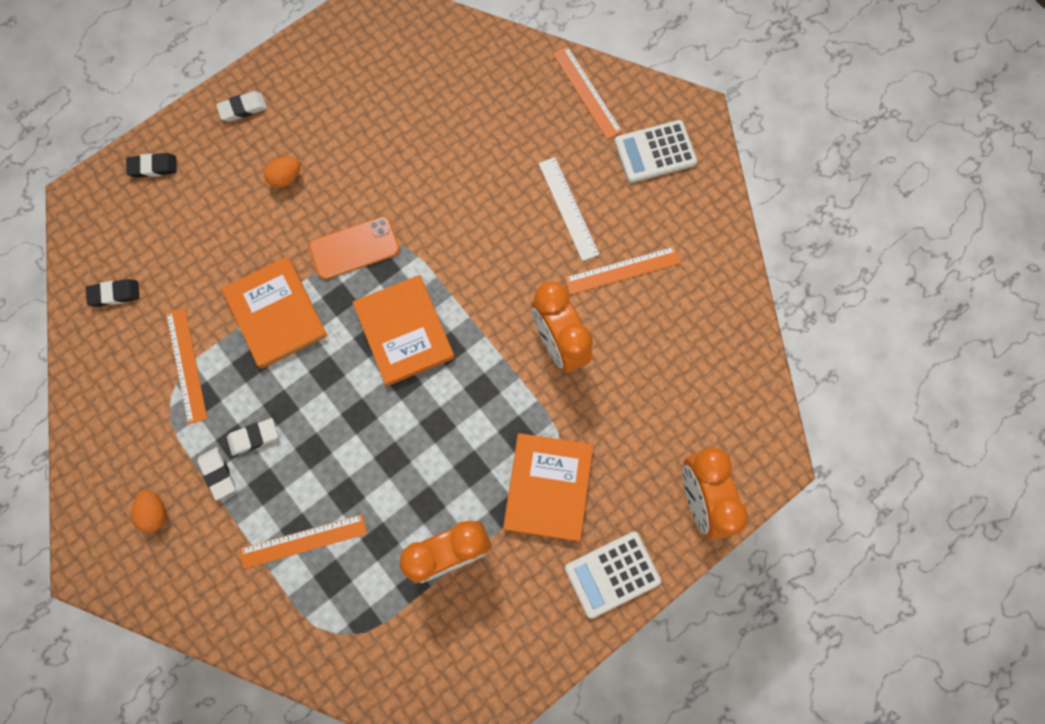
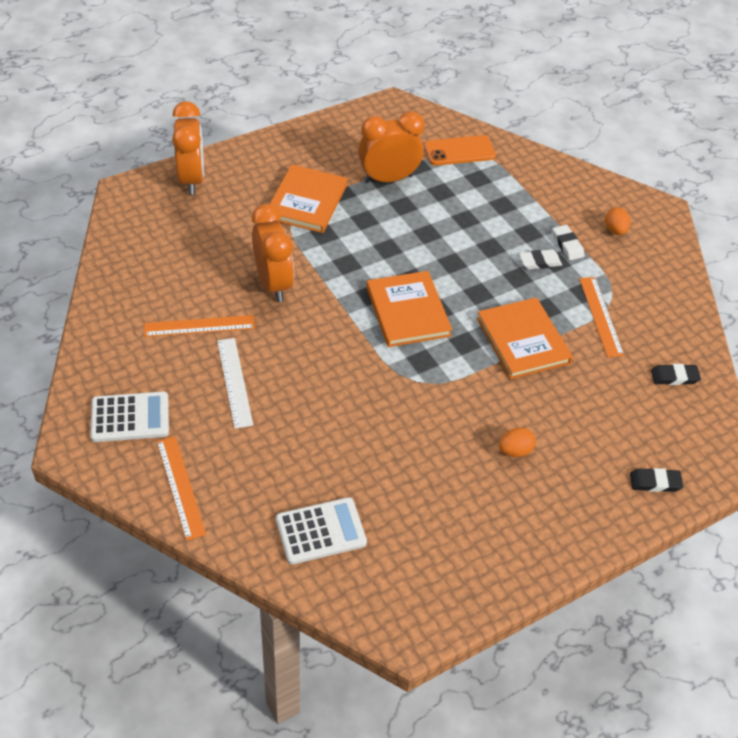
camera: 175 degrees left, 25 degrees down
white eraser [216,91,267,122] -> none
orange ruler [239,514,367,569] -> none
orange phone [309,216,400,280] -> orange phone moved to [424,135,496,166]
white calculator [565,532,661,619] -> white calculator moved to [276,497,367,565]

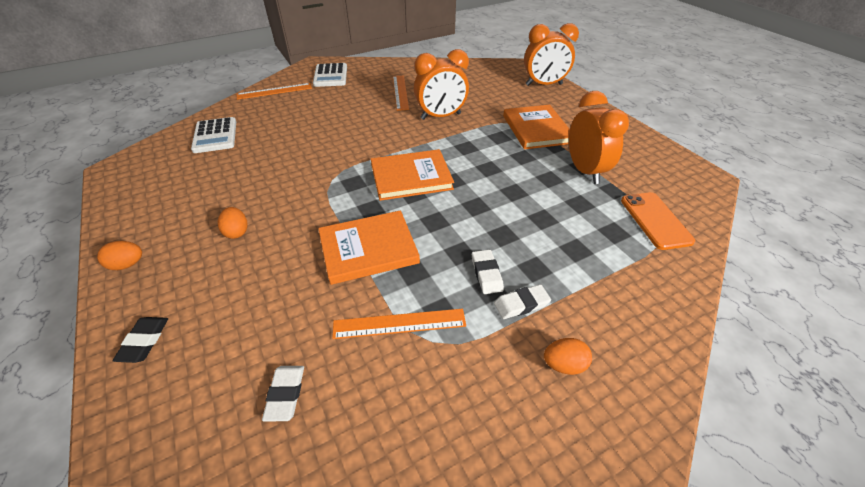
camera: 95 degrees right, 5 degrees down
white ruler [217,338,253,429] -> none
orange book [270,164,347,233] -> orange book turned 60 degrees clockwise [503,105,570,149]
black eraser [651,364,701,385] -> white eraser [262,366,304,422]
none -> orange egg [97,241,142,270]

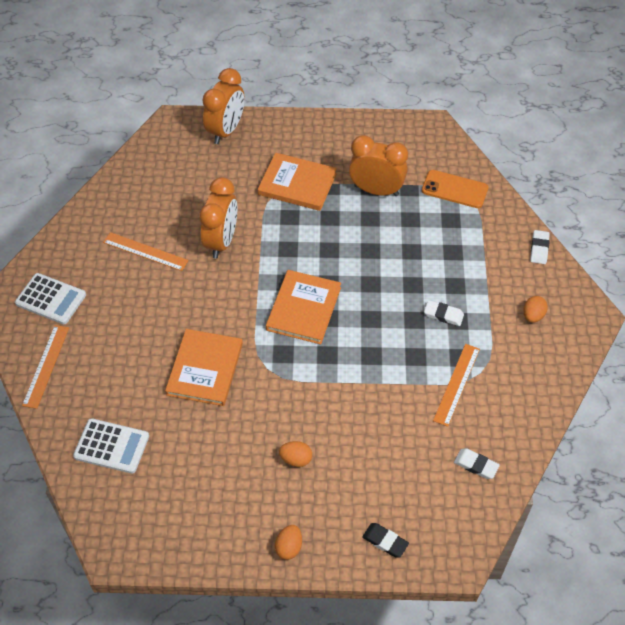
camera: 60 degrees left, 10 degrees up
orange book [318,210,420,285] -> orange book moved to [165,329,243,406]
white eraser [494,284,551,319] -> white eraser moved to [530,230,550,264]

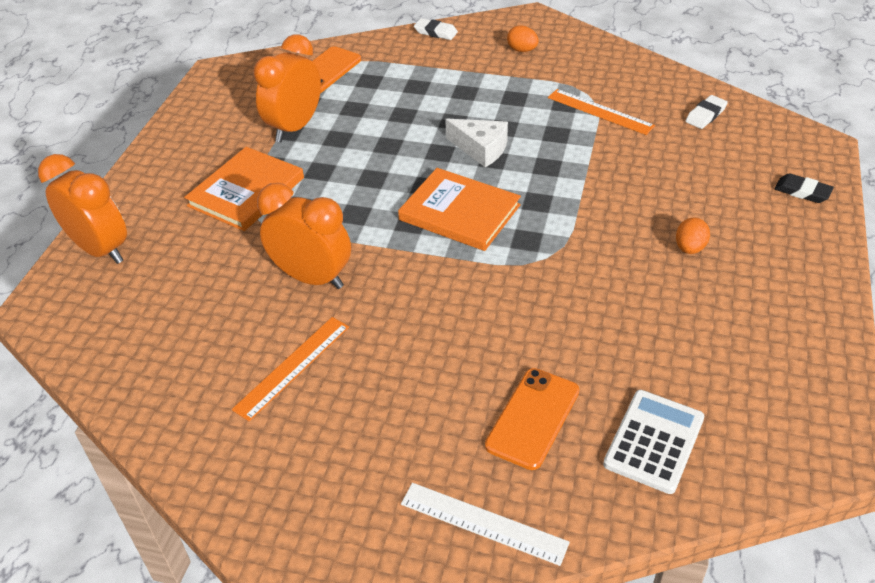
camera: 75 degrees left, 10 degrees down
white calculator [15,273,86,324] -> none
orange ruler [22,325,69,409] -> white ruler [401,483,570,566]
orange book [165,329,243,406] -> none
orange egg [275,525,302,560] -> none
black eraser [362,523,409,558] -> black eraser turned 75 degrees clockwise [774,173,834,203]
white eraser [424,300,464,326] -> none
none -> white cheese [445,119,508,167]
none -> orange phone [485,368,580,470]

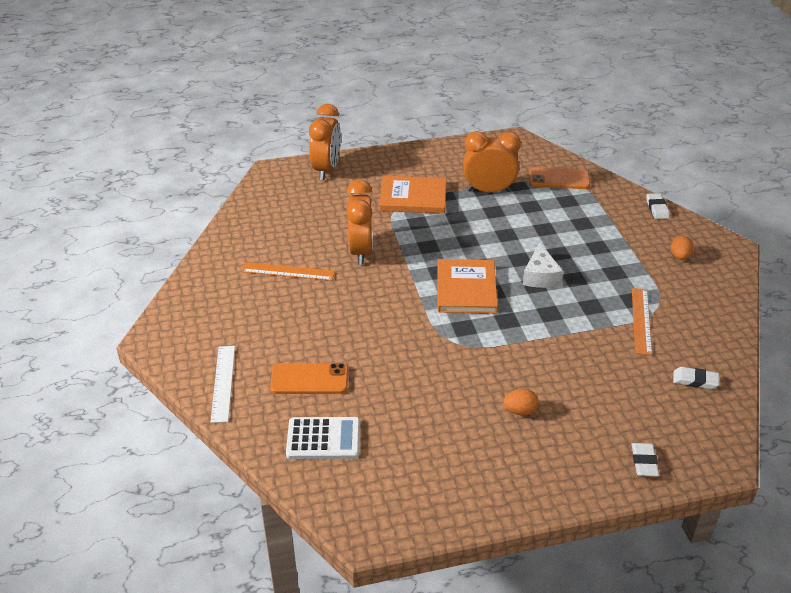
camera: 60 degrees right, 5 degrees down
black eraser [774,173,834,203] -> white eraser [631,443,659,476]

